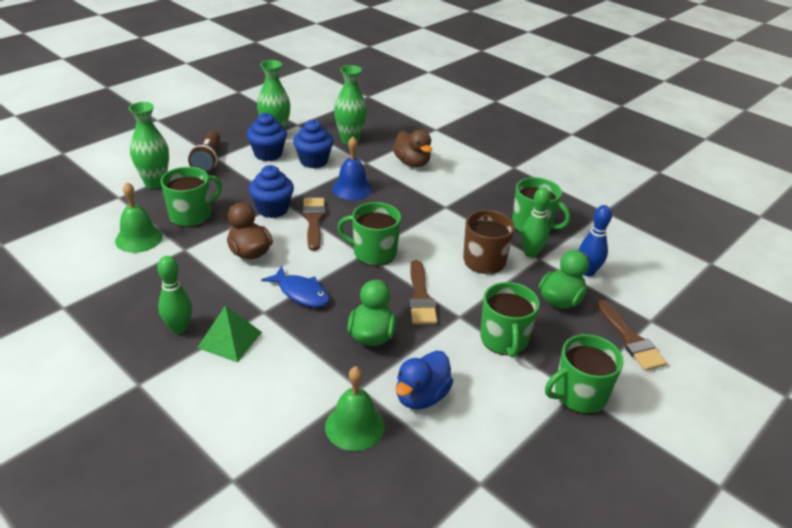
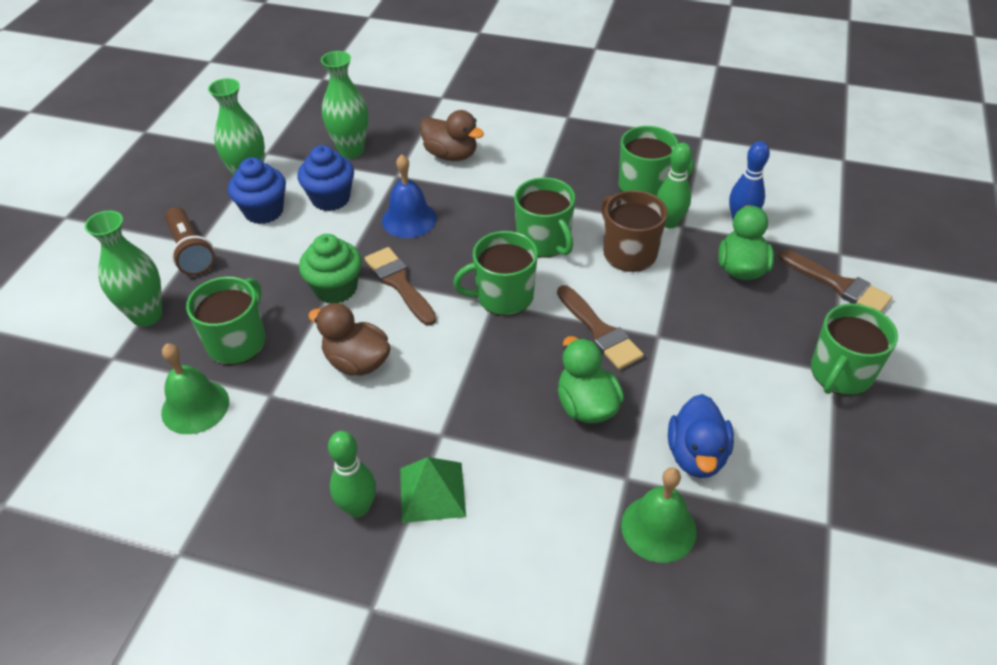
camera: 25 degrees left, 10 degrees up
blue cupcake [249,165,294,218] -> green cupcake [299,234,362,303]
blue fish [261,266,330,307] -> none
green mug [480,282,540,358] -> green mug moved to [514,177,575,258]

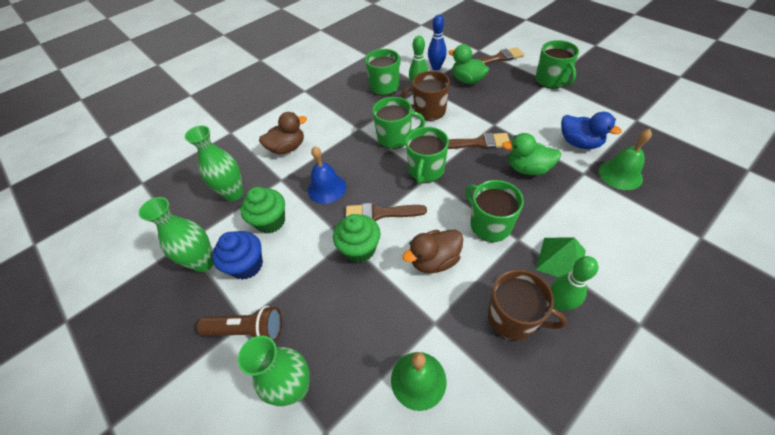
camera: 55 degrees left, 5 degrees up
green mug [186,277,266,365] -> green mug moved to [466,180,524,242]
blue cupcake [298,145,354,211] -> green cupcake [240,187,285,234]
none -> brown mug [488,269,567,340]

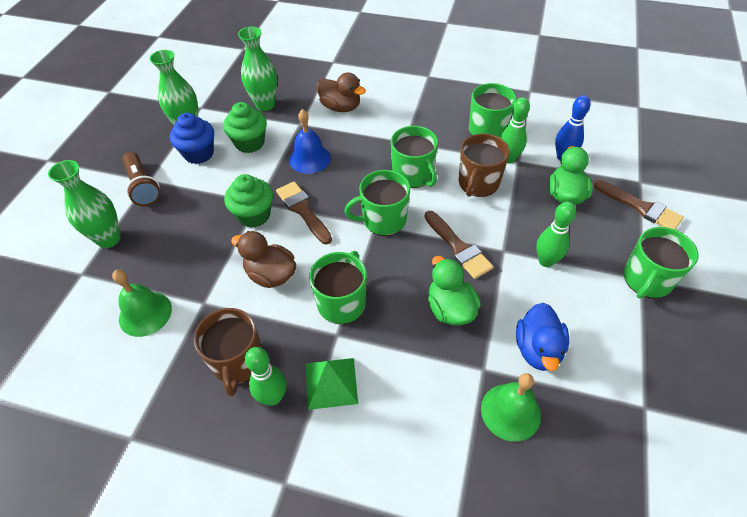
camera: 55 degrees right, 0 degrees up
brown mug [401,71,450,121] -> brown mug turned 120 degrees counterclockwise [459,133,510,197]
none -> green bowling pin [536,202,576,267]

